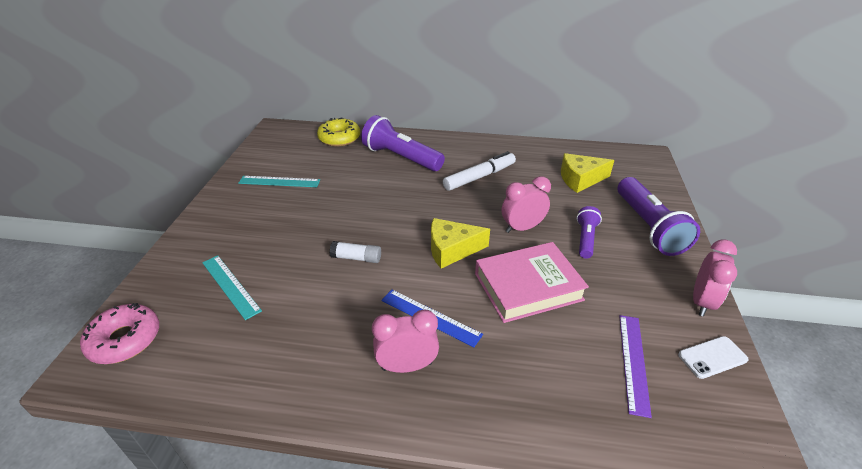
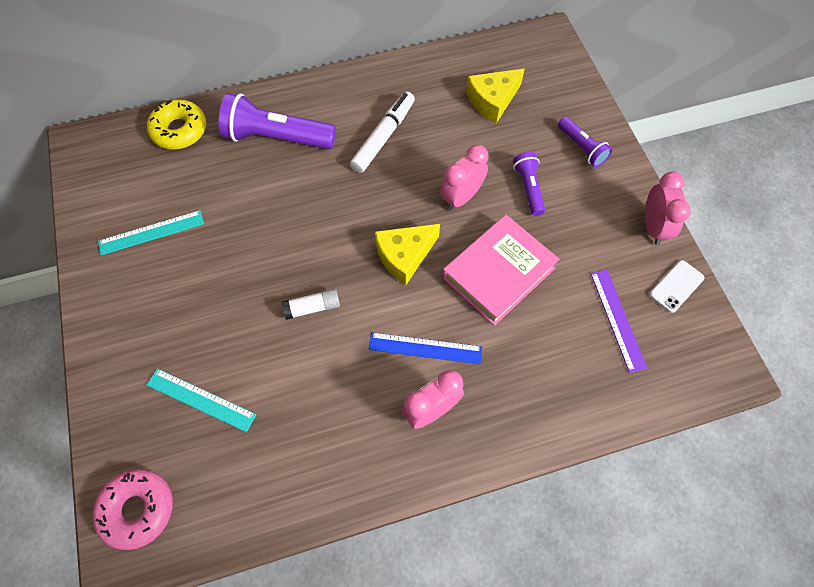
camera: 25 degrees left, 25 degrees up
purple flashlight [617,177,700,256] -> purple flashlight [558,117,612,167], size x0.55

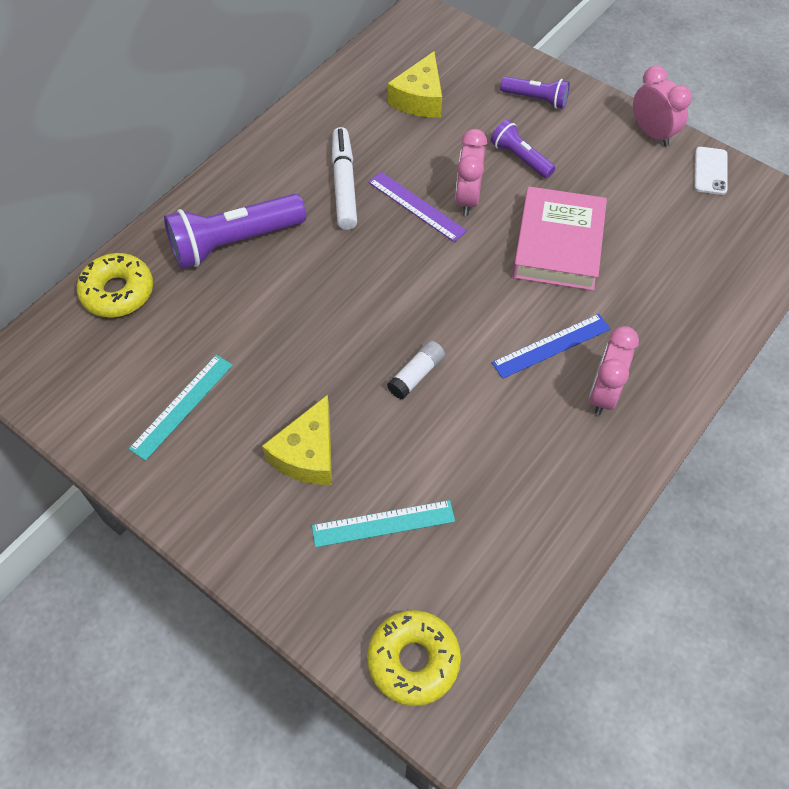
camera: 35 degrees left, 5 degrees down
pink donut [92,469,173,550] -> yellow donut [367,610,461,706]
yellow cheese [375,224,440,285] -> yellow cheese moved to [262,395,332,485]
purple ruler [590,270,647,373] -> purple ruler moved to [368,172,467,242]

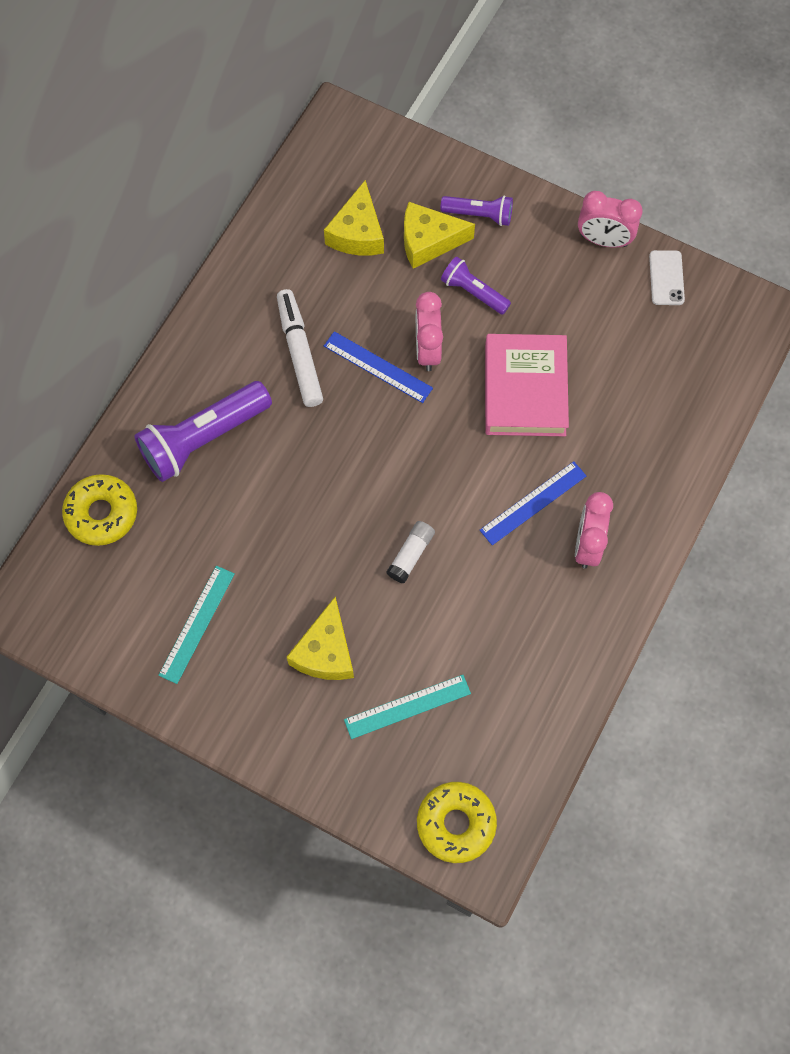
camera: 10 degrees left, 10 degrees up
purple ruler [368,172,467,242] -> blue ruler [324,331,433,403]
pink clock [633,66,692,147] -> pink clock turned 150 degrees clockwise [578,191,643,248]
none -> yellow cheese [404,202,475,269]

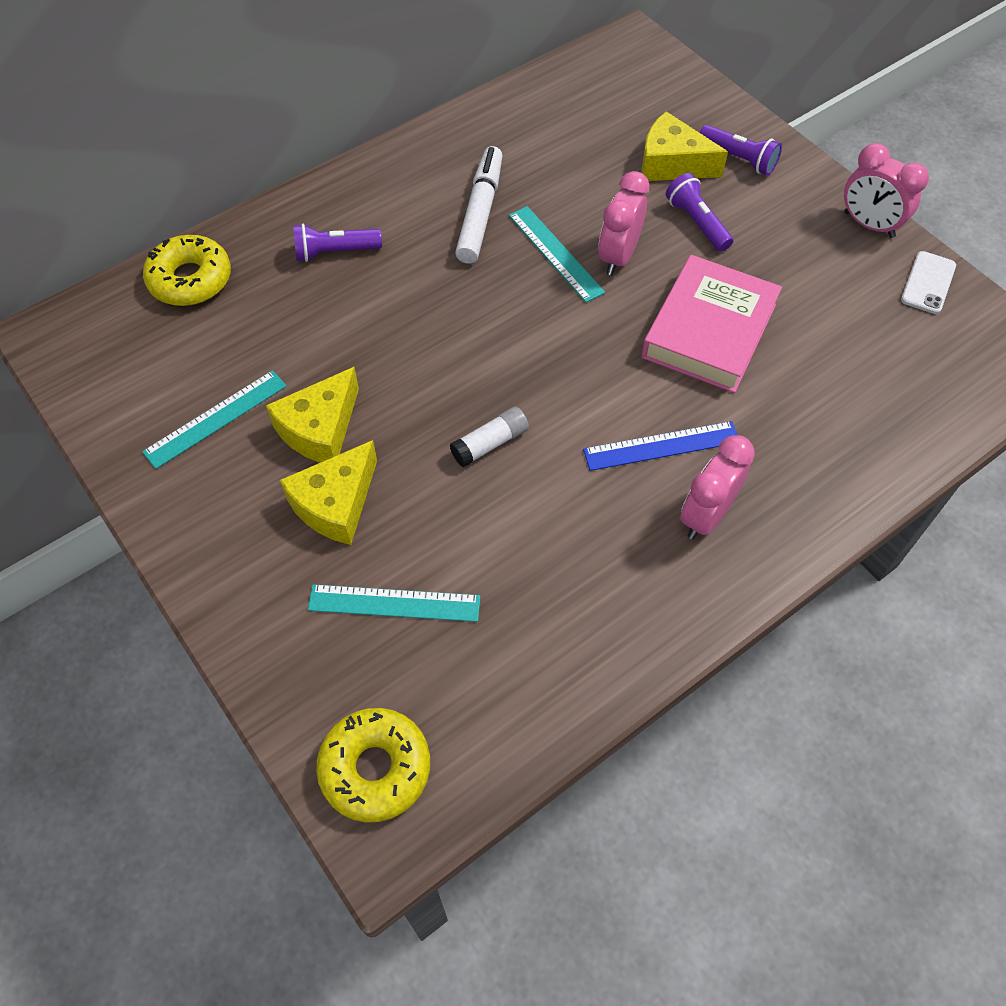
camera: 25 degrees right, 10 degrees down
purple flashlight [134,381,272,482] -> purple flashlight [293,224,382,262], size x0.55
yellow cheese [324,180,384,255] -> yellow cheese moved to [266,367,359,463]
blue ruler [324,331,433,403] -> turquoise ruler [509,206,605,303]

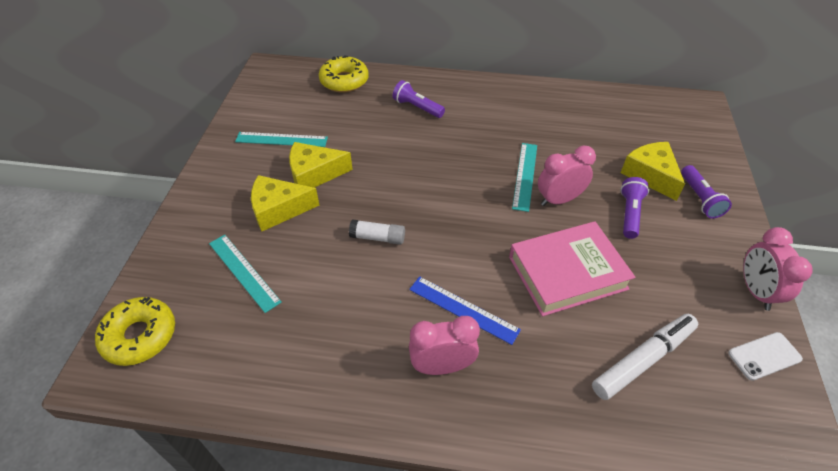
camera: 45 degrees right, 10 degrees down
white marker [455,146,503,264] -> white marker moved to [592,314,698,400]

